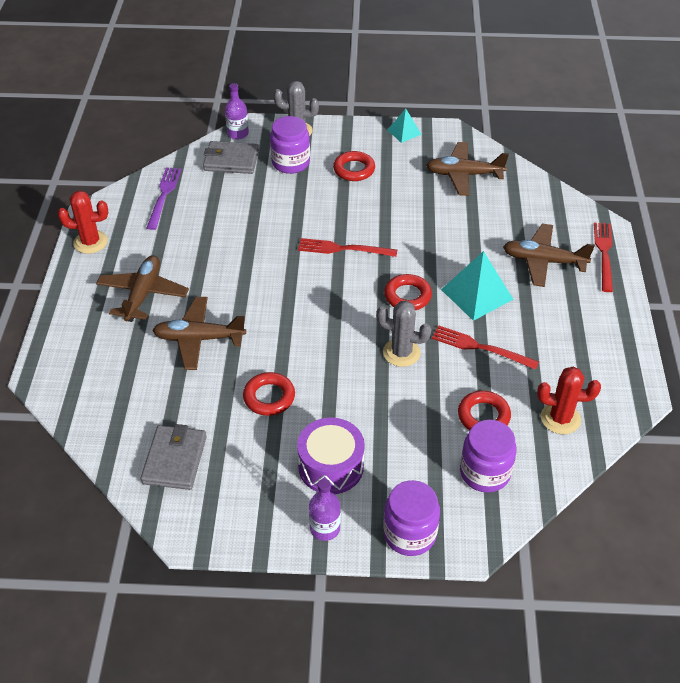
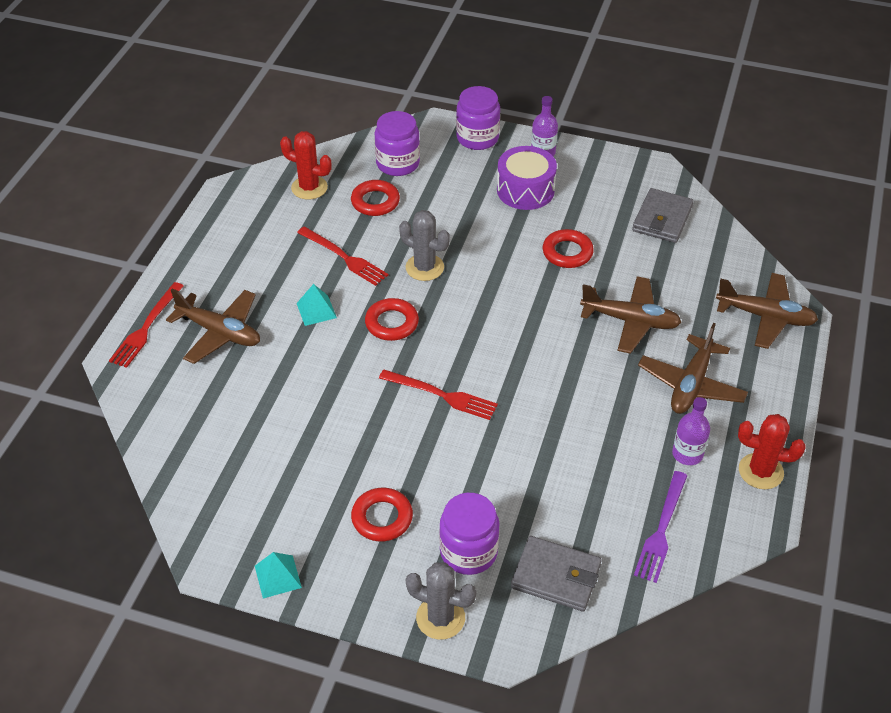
camera: 165 degrees left, 0 degrees up
purple bottle [225,83,249,139] -> purple bottle moved to [672,397,710,465]
brown plane [426,142,509,196] -> brown plane moved to [716,273,818,349]
turquoise pyramid [441,251,513,321] -> turquoise pyramid [297,284,337,326], size x0.57

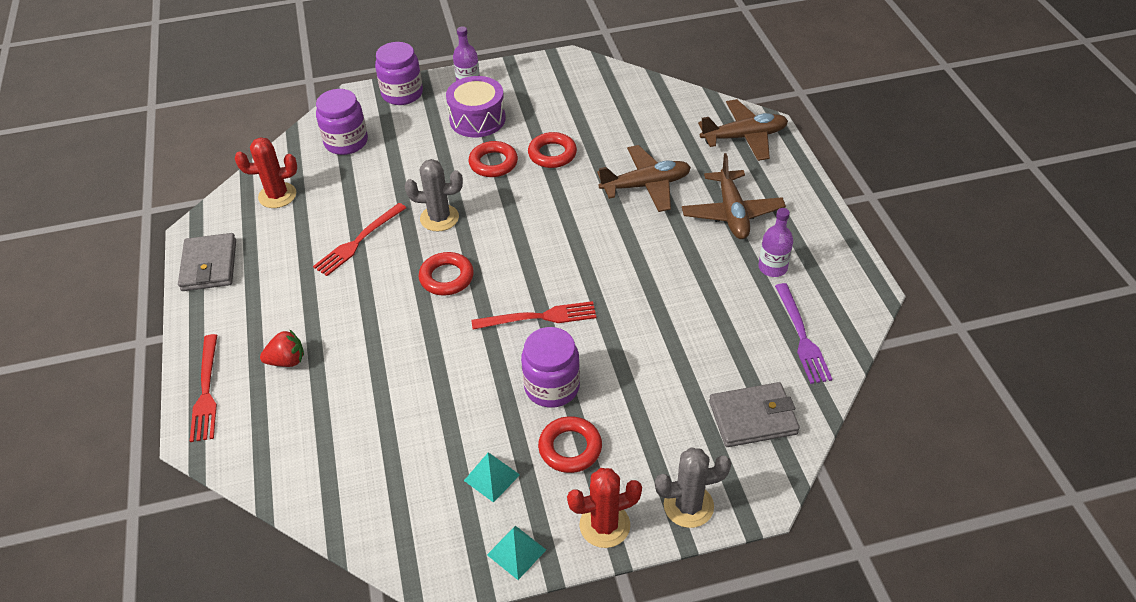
camera: 30 degrees left, 0 degrees up
brown plane [166,289,260,364] -> red strawberry [260,329,304,367]
red fork [297,227,388,286] -> red fork turned 120 degrees clockwise [313,203,406,276]
turquoise pyramid [297,284,337,326] -> turquoise pyramid moved to [464,453,520,503]
red ring [351,180,400,216] -> red ring moved to [468,141,518,177]
purple jar [439,493,499,575] -> purple jar moved to [521,327,580,408]
grey wallet [632,188,694,243] -> grey wallet moved to [178,233,236,291]
red cactus [738,414,806,489] -> red cactus moved to [567,468,642,548]

